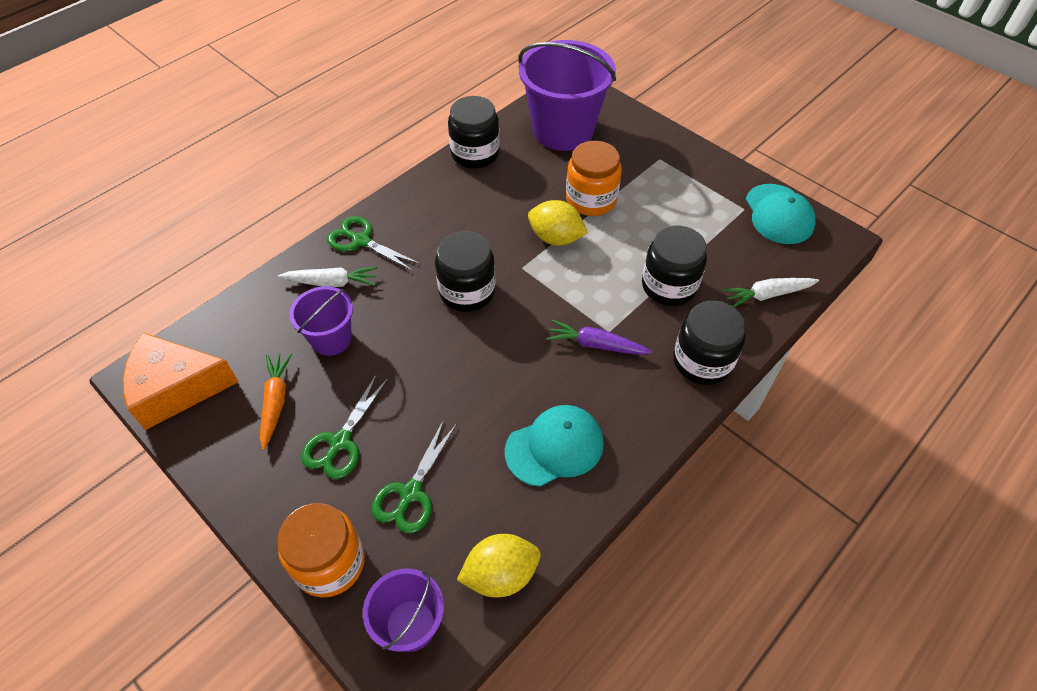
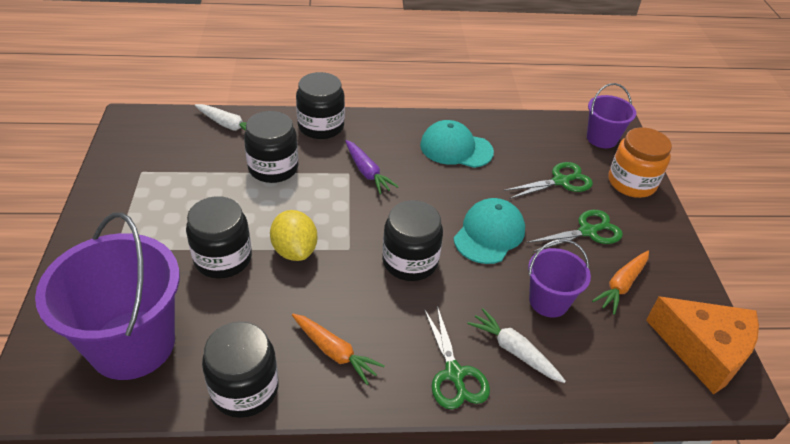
camera: 140 degrees left, 10 degrees down
yellow lemon [457,534,541,597] -> none
orange jar [566,141,622,216] -> black jar [186,196,252,279]
turquoise cap [746,184,816,244] -> turquoise cap moved to [454,198,525,264]
none -> orange carrot [292,314,385,385]

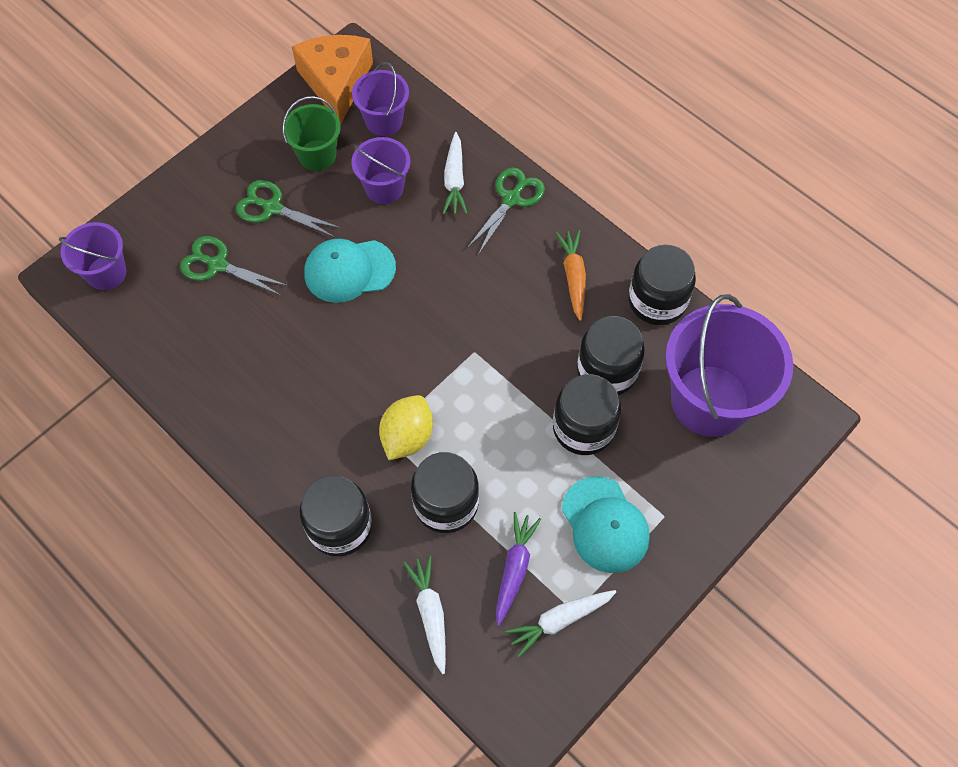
camera: 130 degrees left, 20 degrees up
yellow lemon [270,210,317,261] -> yellow lemon moved to [379,395,433,460]
purple carrot [345,140,399,194] -> purple carrot moved to [496,512,541,626]
black jar [382,200,443,281] -> black jar moved to [577,316,645,396]
turquoise cap [420,120,494,168] -> turquoise cap moved to [562,476,650,573]
orange carrot [592,251,649,315] -> green bucket [282,96,341,171]
orange jar [609,127,672,198] -> none
none -> purple bucket [352,62,409,136]
none -> white carrot [505,590,616,657]

